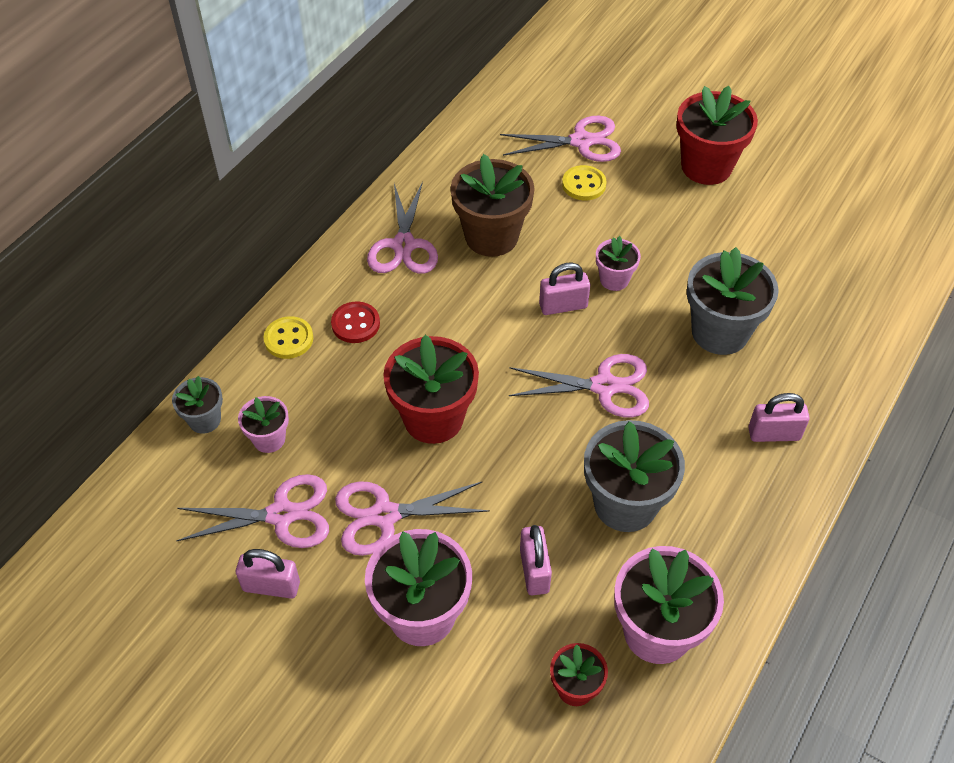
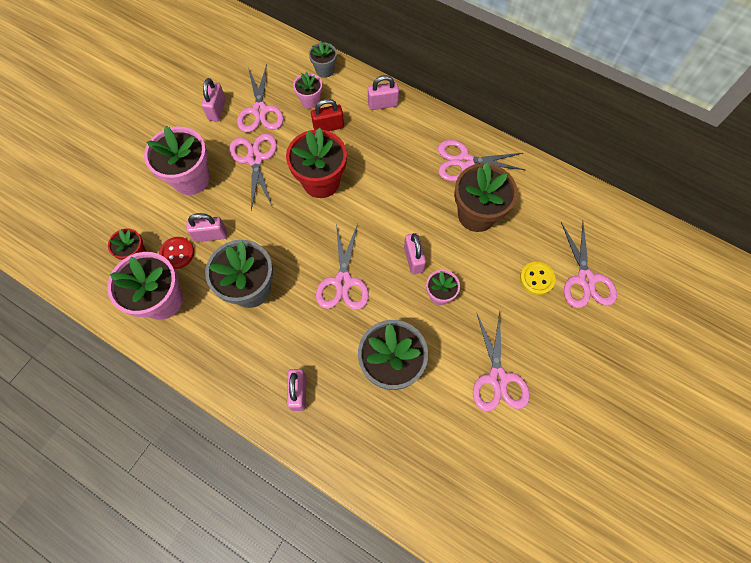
camera: 90 degrees right, 15 degrees up
yellow button [264,316,313,359] -> pink padlock [368,75,399,110]
red button [331,302,380,343] -> red button moved to [159,237,194,269]
red flower pot [677,86,758,185] -> none
none -> red padlock [311,99,344,131]
none -> pink scissors [473,312,530,411]

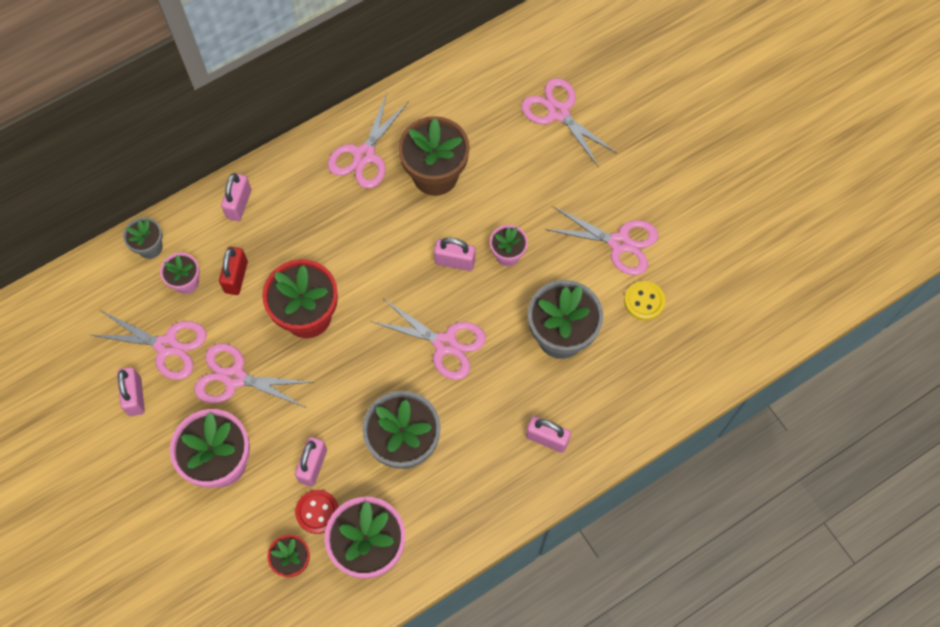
camera: 65 degrees left, 0 degrees up
pink padlock [202,78,226,122] -> pink padlock turned 45 degrees clockwise [117,367,145,416]
yellow button [520,262,556,295] -> yellow button moved to [624,281,665,321]
pink scissors [561,222,617,308] -> pink scissors turned 150 degrees counterclockwise [521,78,617,167]

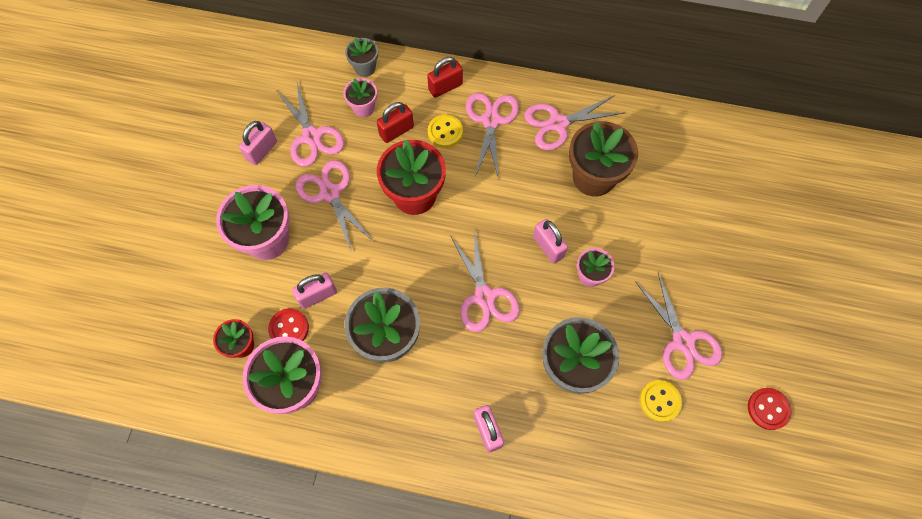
camera: 45 degrees right, 0 degrees up
pink padlock [221,173,251,221] -> red padlock [427,57,463,98]
pink scissors [521,78,617,167] -> pink scissors moved to [466,93,519,180]
none -> yellow button [428,114,463,148]
none -> red button [748,388,791,430]

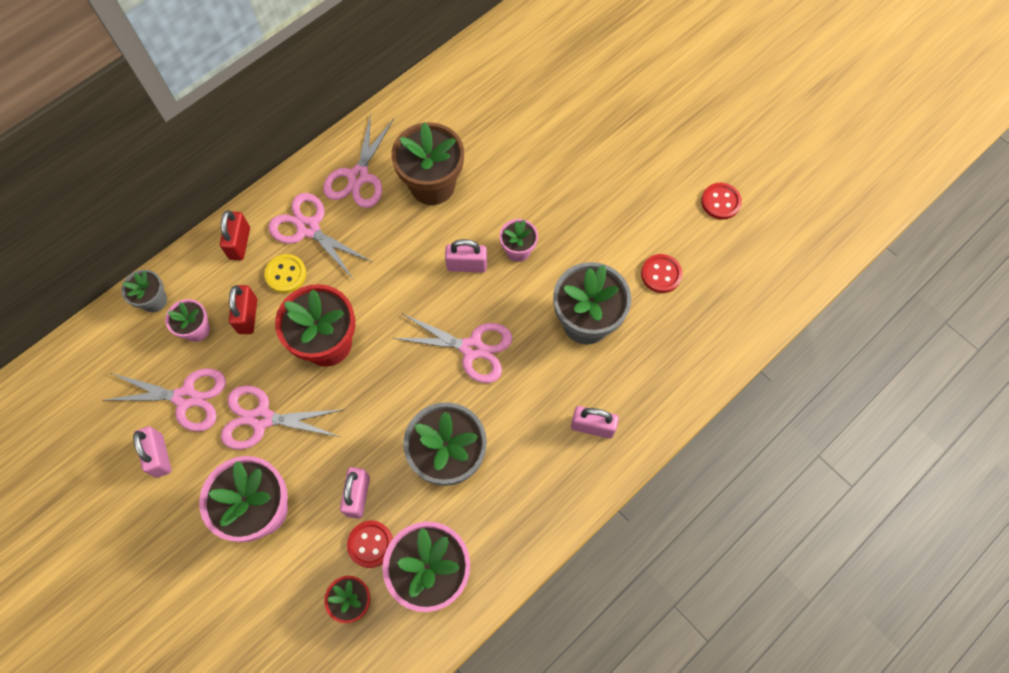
camera: 55 degrees left, 0 degrees up
pink scissors [635,272,722,380] -> none
yellow button [640,380,682,422] -> red button [641,254,683,293]

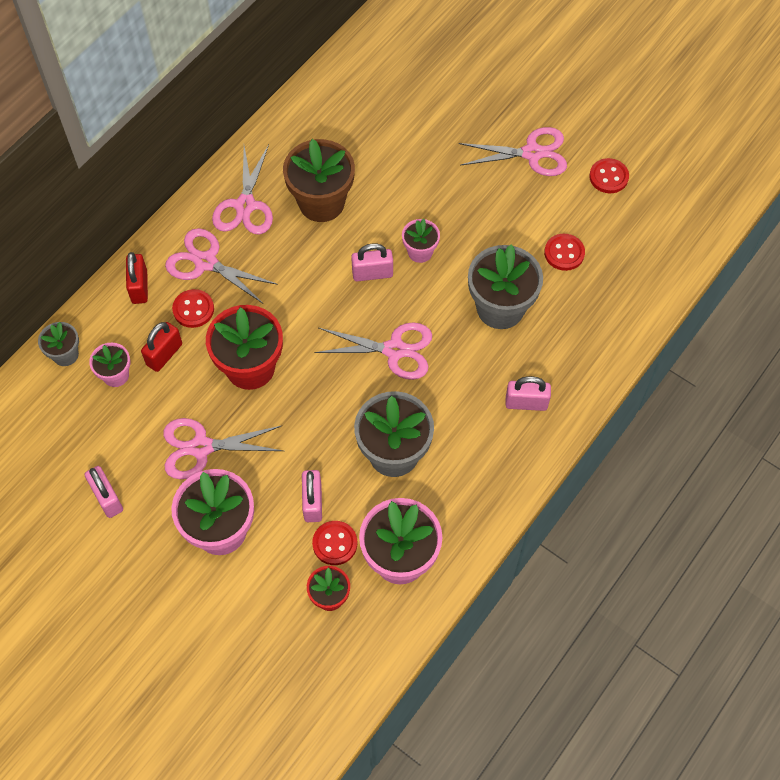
camera: 10 degrees left, 5 degrees down
pink scissors [105,368,226,432] -> pink scissors moved to [459,127,567,176]
red padlock [229,285,257,334] -> red padlock turned 45 degrees clockwise [141,322,182,372]
yellow button [264,254,306,293] -> red button [172,289,214,328]

